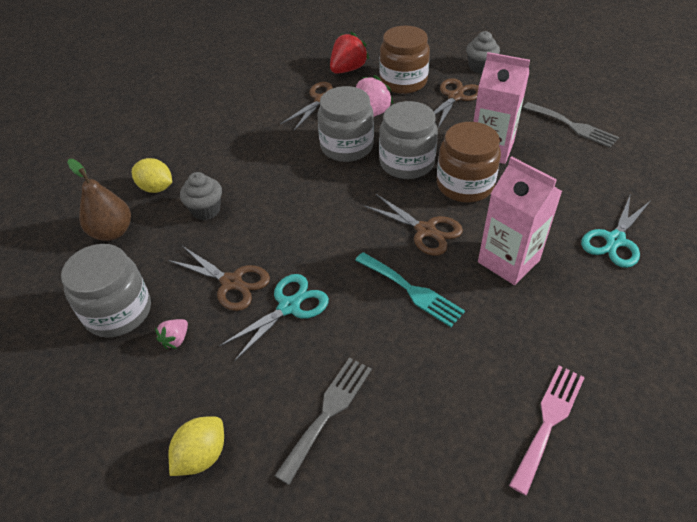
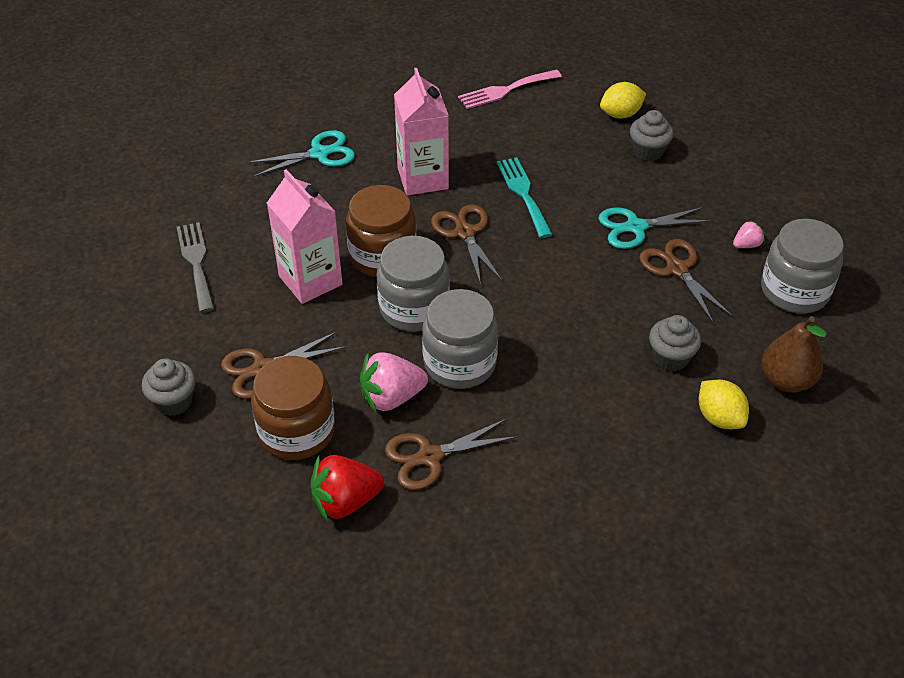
camera: 150 degrees left, 0 degrees up
yellow lemon [168,417,224,476] -> yellow lemon moved to [600,82,646,119]
grey fork [275,358,372,485] -> grey cupcake [630,110,674,162]

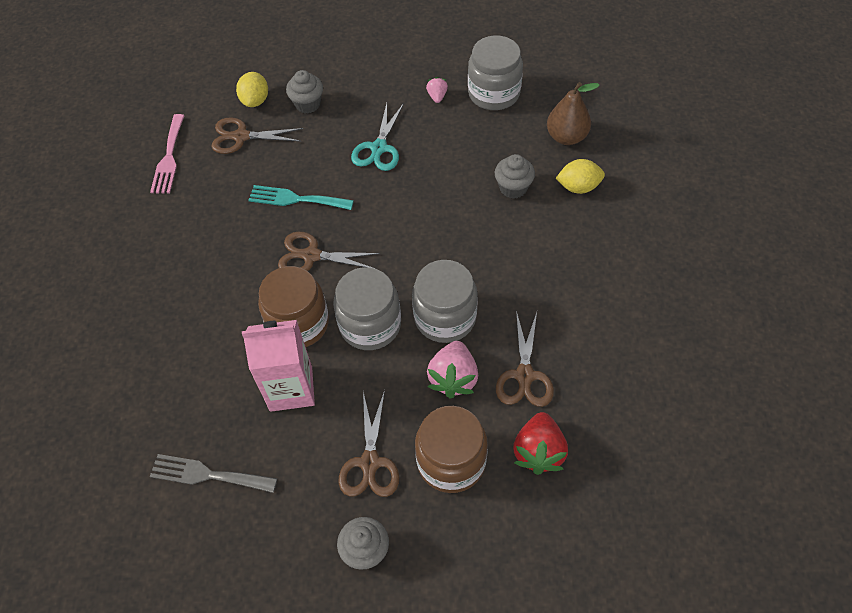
camera: 60 degrees left, 10 degrees up
turquoise scissors [248,130,355,177] -> none
pink carton [394,68,449,196] -> none
brown scissors [639,239,733,323] -> brown scissors moved to [211,117,303,154]

